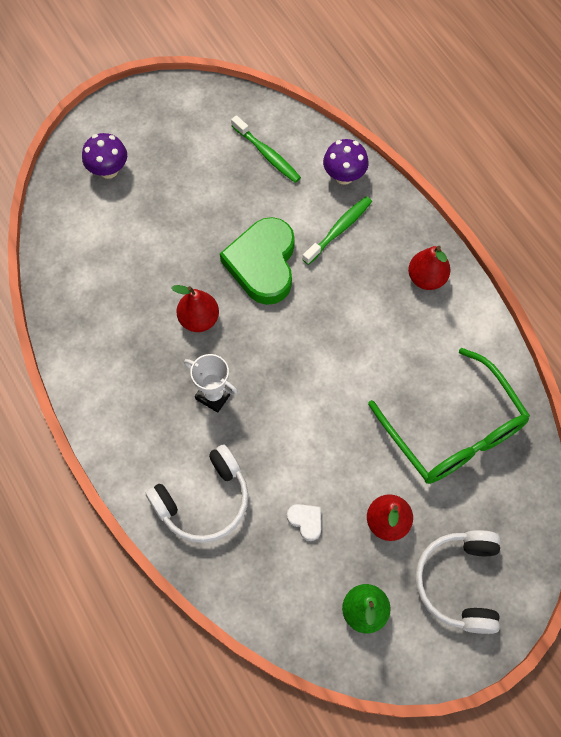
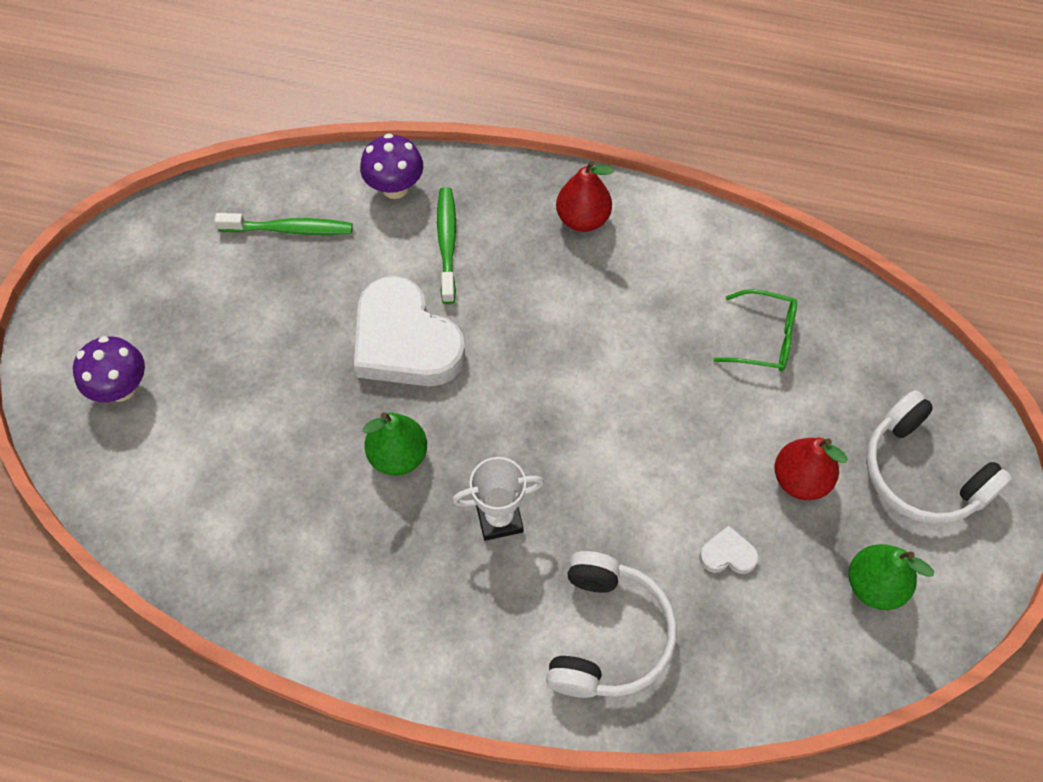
camera: 45 degrees left, 5 degrees down
red pear [171,285,219,332] -> green pear [363,412,427,476]
green heart [220,217,295,305] -> white heart [354,276,466,386]
green glasses [368,348,530,484] -> green glasses [713,289,797,371], size x0.50

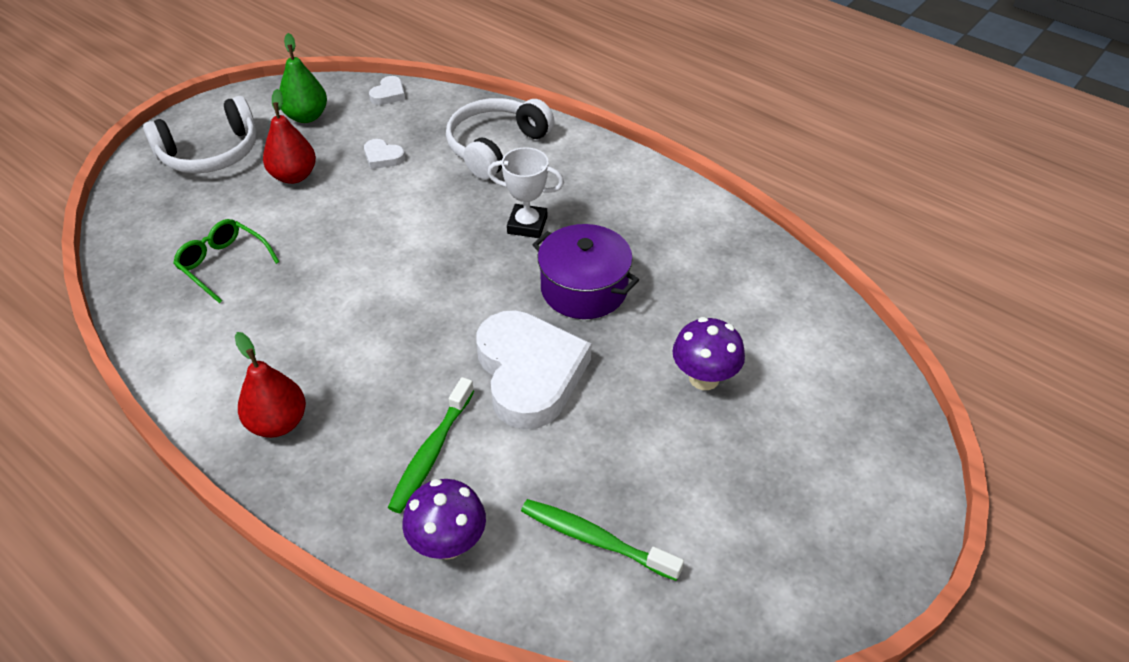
camera: 155 degrees left, 15 degrees down
purple mushroom [73,336,145,402] -> purple mushroom moved to [672,317,745,390]
green pear [363,412,427,476] -> purple pot [532,224,639,319]
white headphones [866,390,1012,524] -> white headphones turned 75 degrees clockwise [143,96,257,174]
none -> white heart [369,76,405,105]

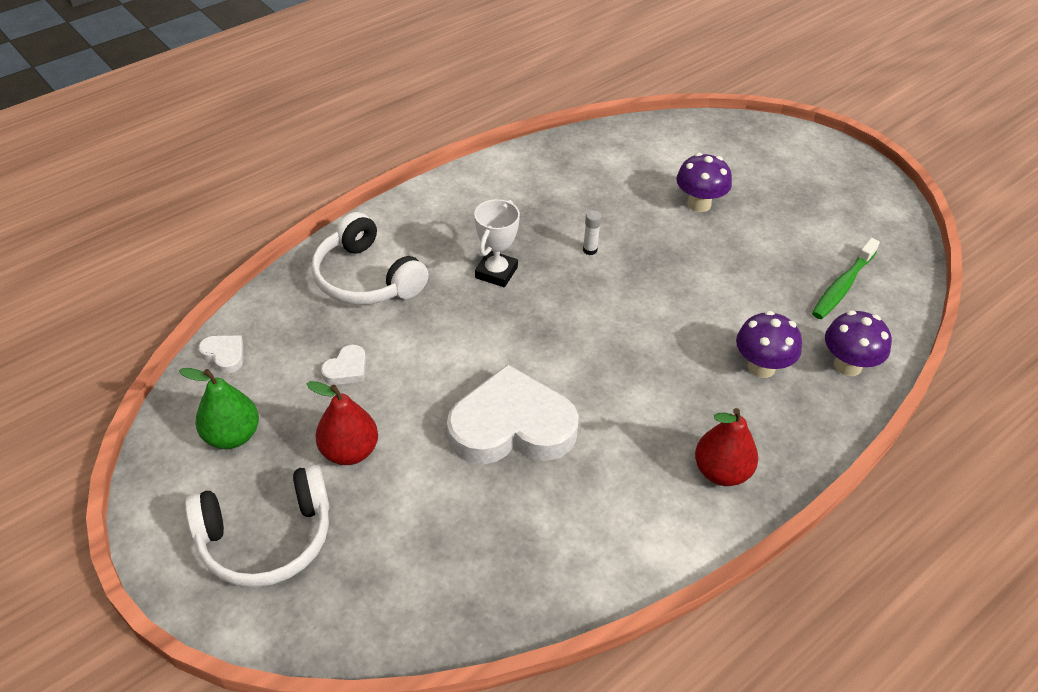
camera: 80 degrees left, 0 degrees up
white headphones [143,96,257,174] -> white headphones turned 90 degrees clockwise [185,465,330,587]
green glasses [173,219,279,303] -> none
green toothbrush [388,377,474,513] -> purple mushroom [736,311,802,378]
white heart [476,310,591,429] -> white heart moved to [447,364,579,464]
purple pot [532,224,639,319] -> white glue stick [583,210,601,255]

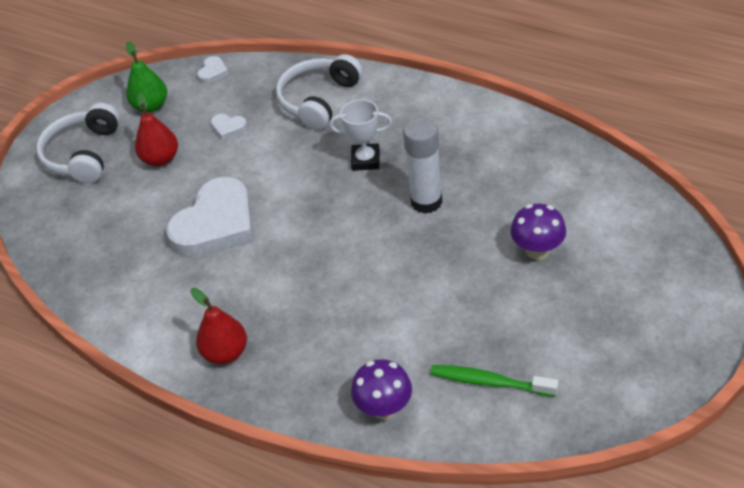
camera: 75 degrees right, 0 degrees up
white headphones [185,465,330,587] -> white headphones turned 45 degrees clockwise [36,103,120,183]
white heart [447,364,579,464] -> white heart turned 60 degrees clockwise [166,177,254,258]
white glue stick [583,210,601,255] -> white glue stick [403,117,442,214], size x2.40
purple mushroom [736,311,802,378] -> none

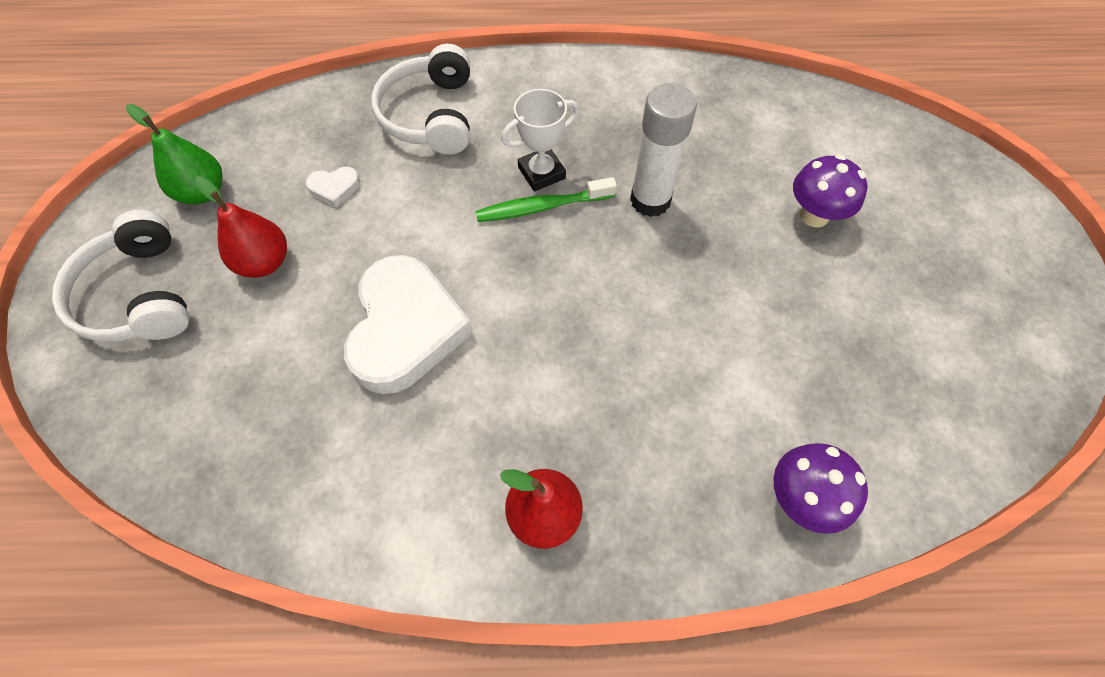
camera: 35 degrees left, 15 degrees up
white heart [197,56,229,84] -> none
green toothbrush [431,365,559,397] -> green toothbrush moved to [475,177,617,222]

